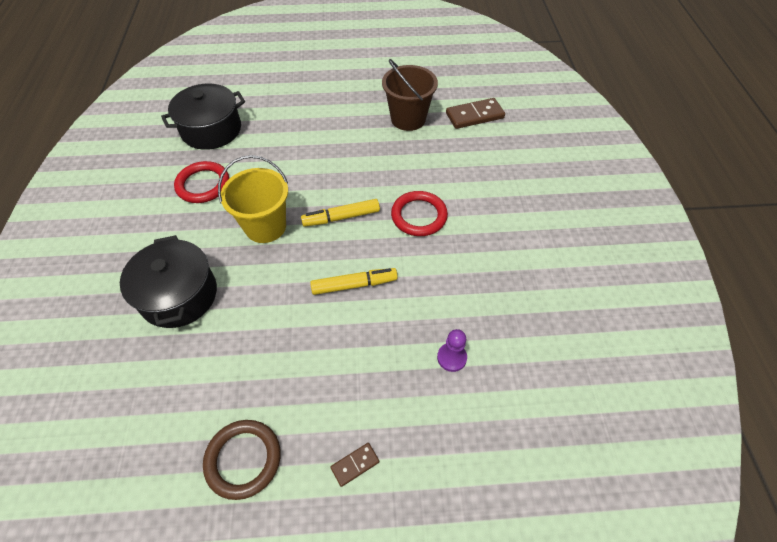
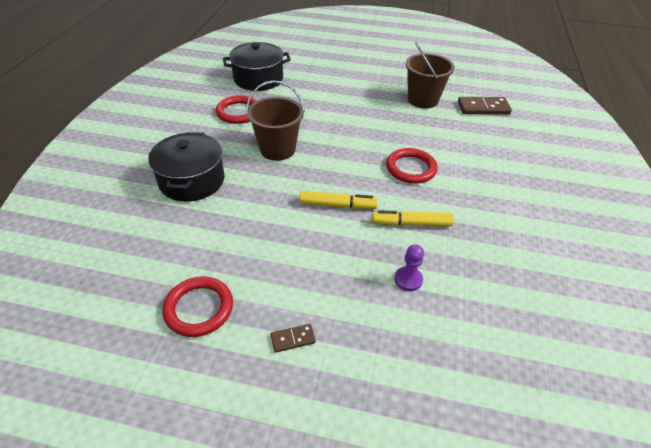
camera: 15 degrees right, 10 degrees down
brown ring [203,420,281,500] -> red ring [162,277,233,337]
yellow bucket [218,155,288,243] -> brown bucket [246,80,305,161]
yellow marker [301,199,380,227] -> yellow marker moved to [372,210,454,227]

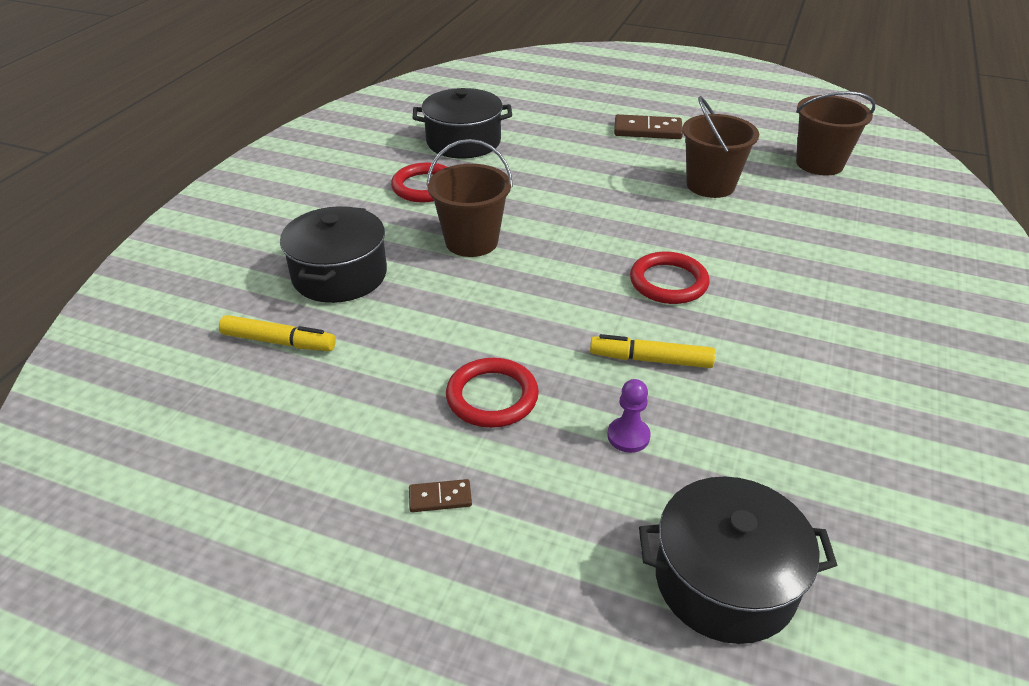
camera: 10 degrees right, 5 degrees down
red ring [162,277,233,337] -> red ring moved to [446,358,539,428]
yellow marker [299,191,378,209] -> yellow marker moved to [219,315,336,351]
brown domino [458,97,512,114] -> brown domino moved to [614,114,683,139]
none -> black pot [639,477,837,644]
none -> brown bucket [796,91,875,176]

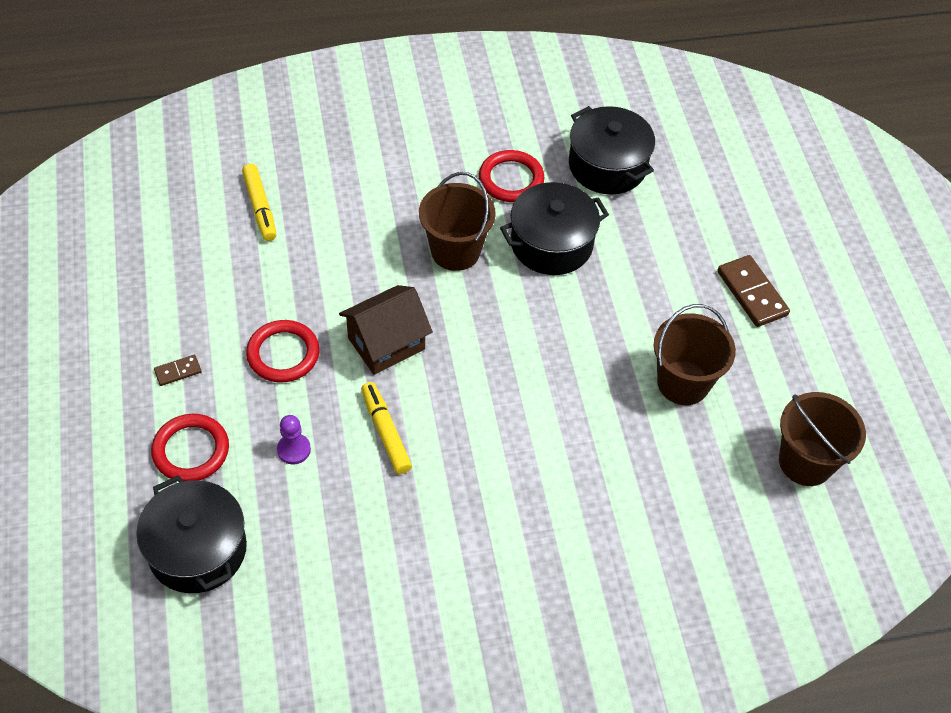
camera: 55 degrees right, 15 degrees up
black pot [280,206,387,303] -> black pot moved to [500,182,609,275]
brown domino [409,479,472,512] -> brown domino turned 75 degrees counterclockwise [154,355,202,386]
red ring [630,252,709,304] -> red ring moved to [151,414,229,481]
none -> brown house [339,285,433,375]

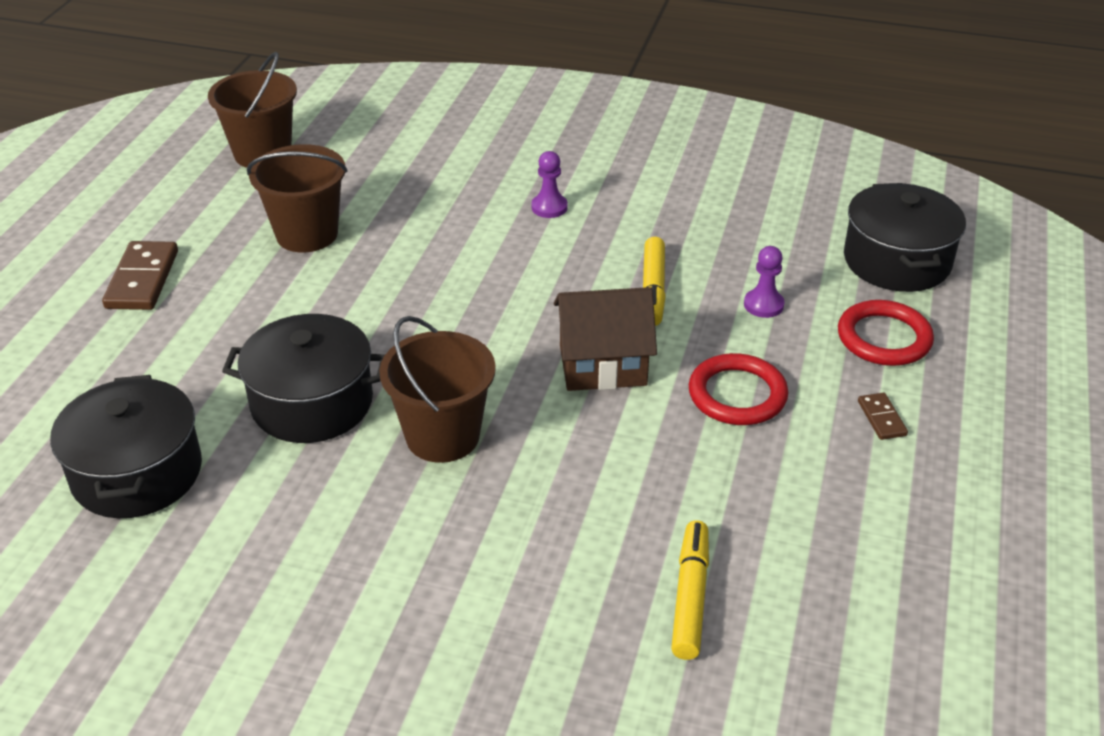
camera: 150 degrees left, 15 degrees down
brown domino [154,355,202,386] -> brown domino turned 75 degrees clockwise [858,393,908,440]
red ring [479,150,544,202] -> none
none -> purple pawn [531,151,568,218]

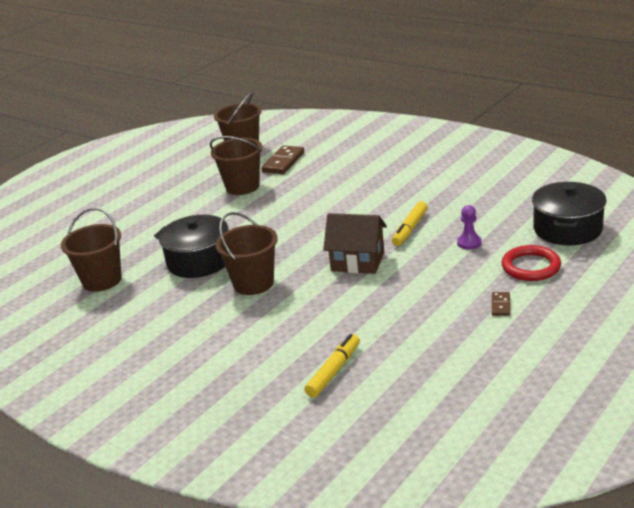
camera: 25 degrees right, 10 degrees down
black pot [50,375,202,518] -> brown bucket [61,208,122,292]
brown domino [102,241,178,310] -> brown domino moved to [261,145,304,174]
purple pawn [531,151,568,218] -> none
red ring [689,353,788,425] -> none

